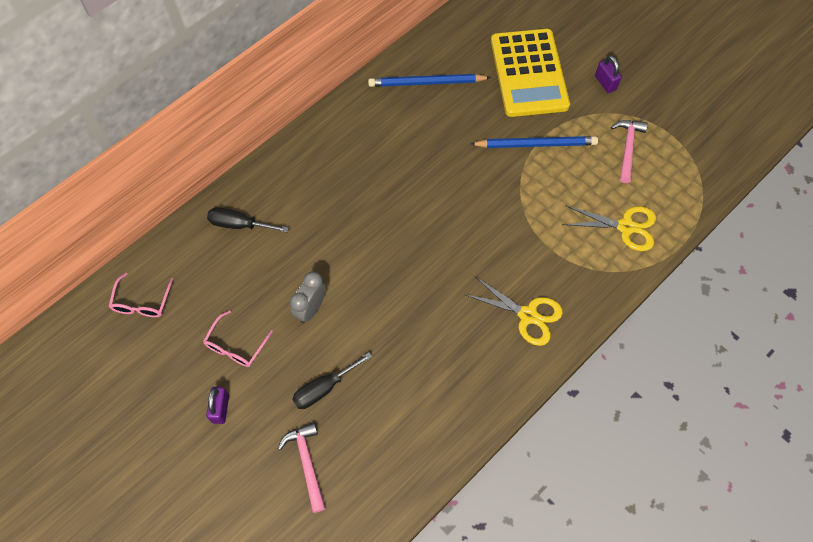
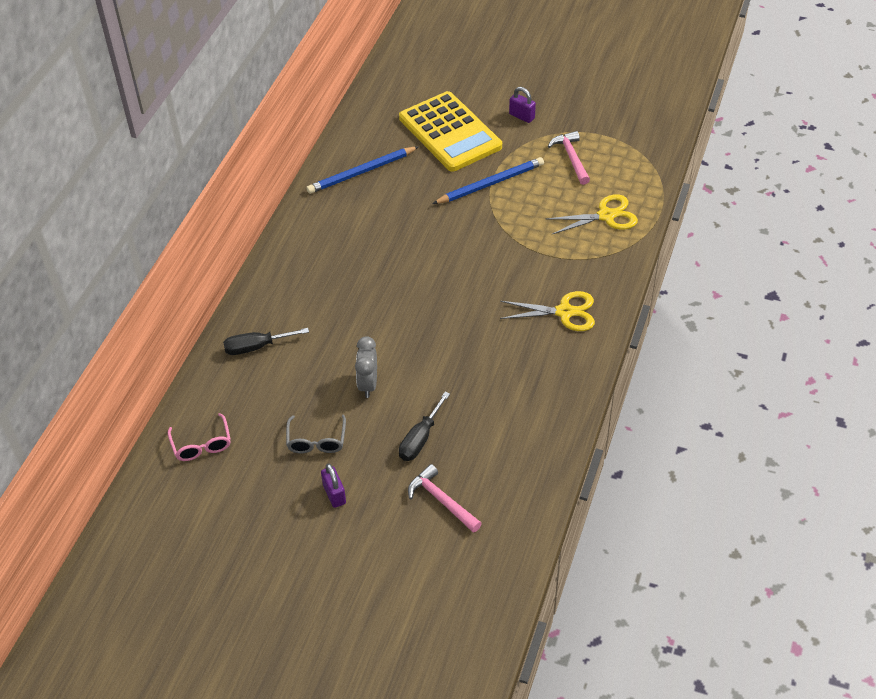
camera: 25 degrees left, 15 degrees down
pink glasses [203,310,273,367] -> grey glasses [286,415,346,454]

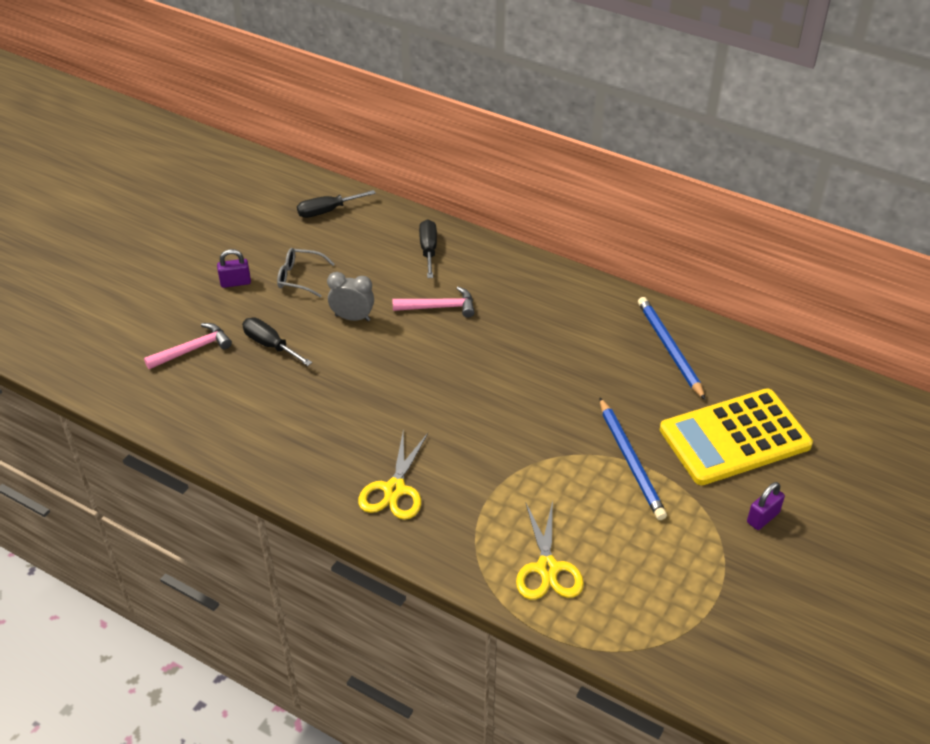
camera: 100 degrees right, 5 degrees down
pink glasses [168,413,231,461] -> black screwdriver [297,190,376,218]
pink hammer [548,131,590,185] -> pink hammer moved to [393,286,475,318]

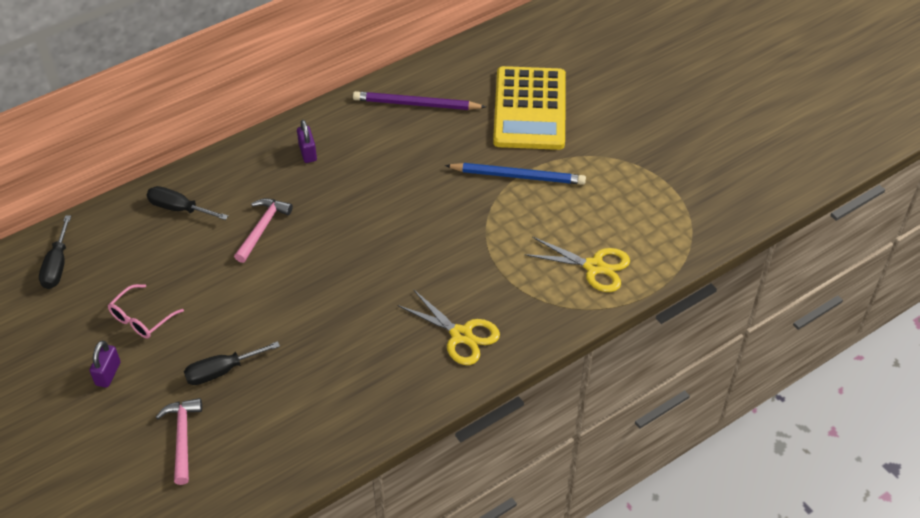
camera: 65 degrees left, 5 degrees up
grey glasses [277,248,335,297] -> pink glasses [108,284,184,338]
grey clock [327,272,374,321] -> none
blue pencil [638,297,706,400] -> purple pencil [353,91,486,110]
purple padlock [747,482,785,530] -> purple padlock moved to [297,120,317,163]

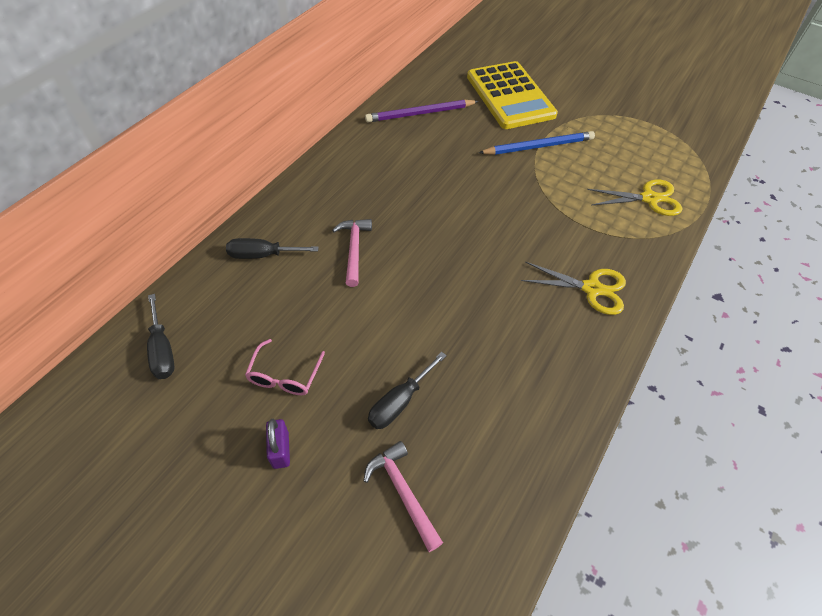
camera: 25 degrees left, 5 degrees up
purple padlock [297,120,317,163] -> none

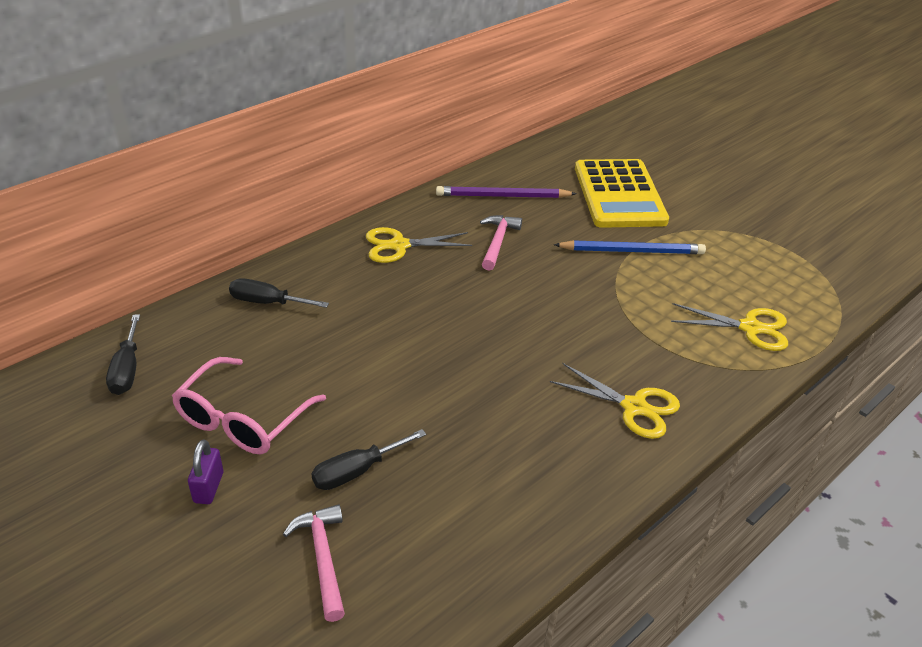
camera: 15 degrees right, 15 degrees down
pink glasses [245,339,325,395] -> pink glasses [172,357,326,454], size x1.62
pink hammer [332,219,372,287] -> pink hammer moved to [480,215,522,271]
none -> yellow scissors [366,227,472,263]

